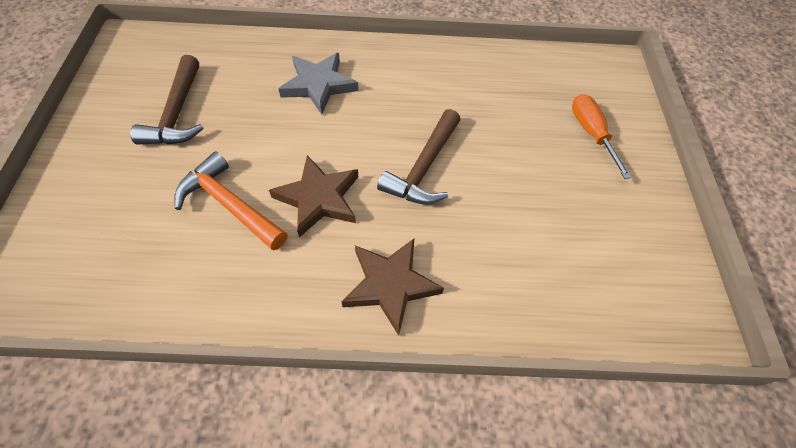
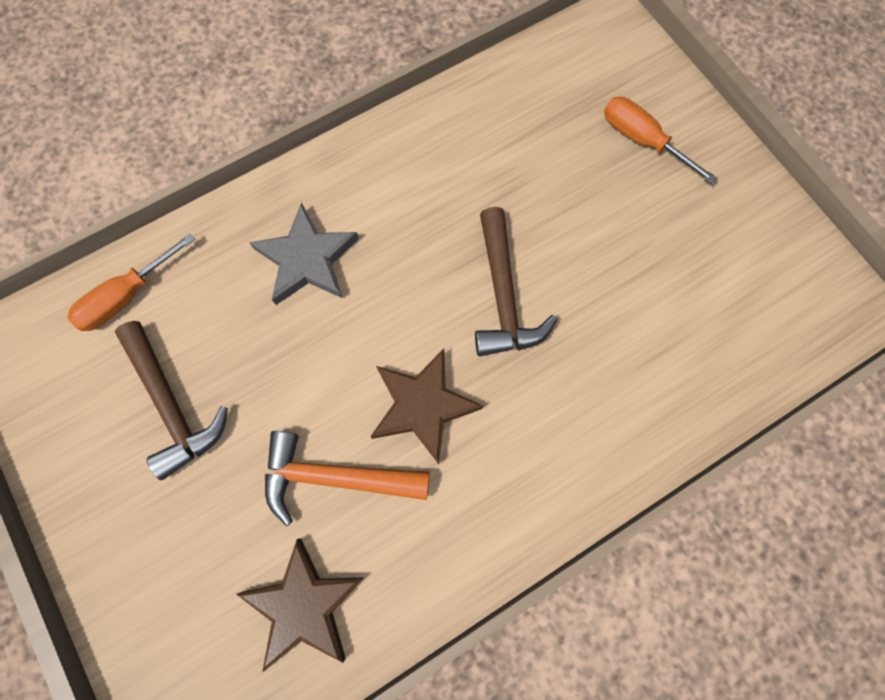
camera: 30 degrees left, 15 degrees up
brown star [342,239,444,336] -> brown star moved to [236,538,364,673]
none -> orange screwdriver [68,233,195,331]

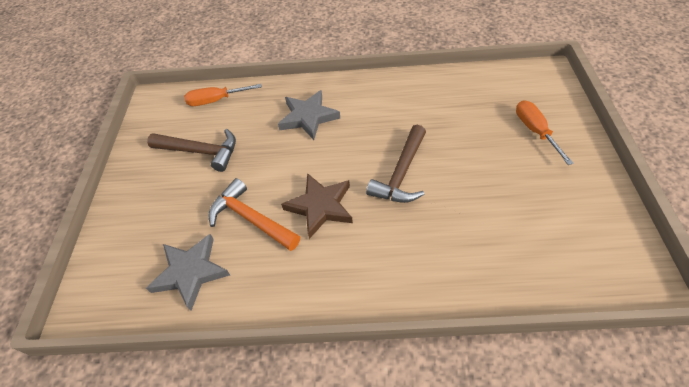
camera: 35 degrees right, 20 degrees down
brown hammer [115,321,228,480] -> brown hammer turned 75 degrees counterclockwise [147,129,236,172]
brown star [236,538,364,673] -> grey star [146,234,230,311]

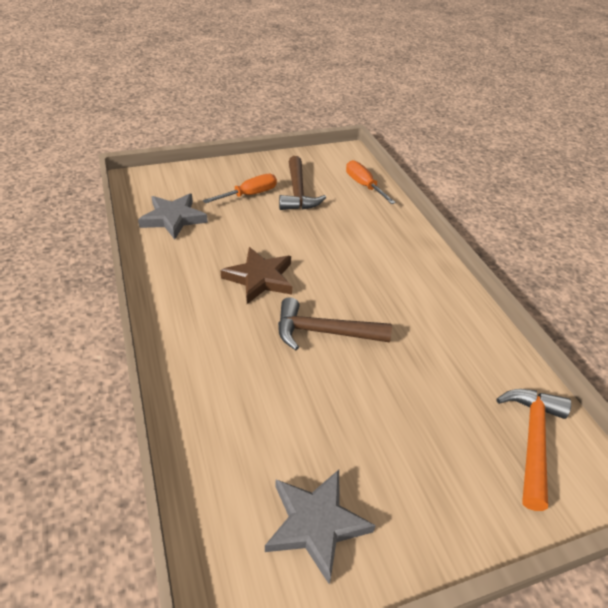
camera: 65 degrees right, 10 degrees down
orange hammer [208,178,300,251] -> orange hammer moved to [496,389,571,511]
grey star [278,90,340,140] -> grey star moved to [265,470,376,584]
orange screwdriver [516,100,574,165] -> orange screwdriver moved to [203,174,277,203]

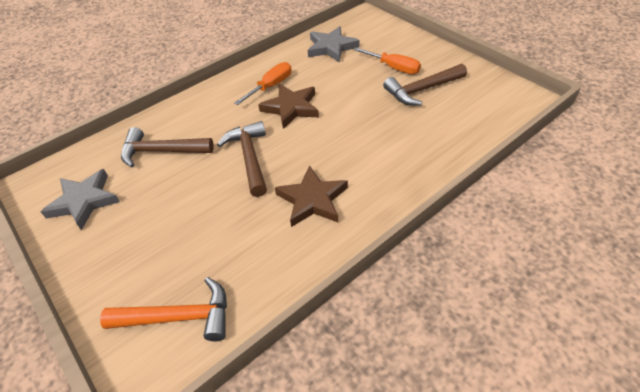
camera: 75 degrees right, 5 degrees up
orange screwdriver [346,160,396,204] -> orange screwdriver moved to [234,62,292,105]
none -> brown hammer [121,127,214,167]
none -> brown star [275,165,348,227]

